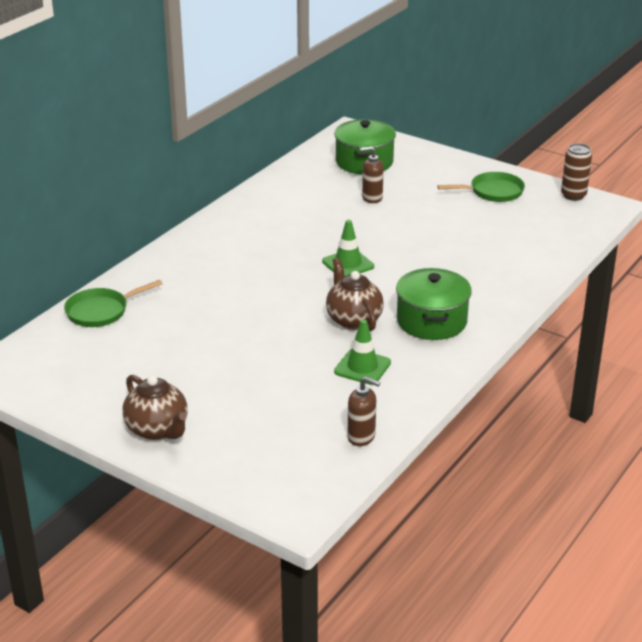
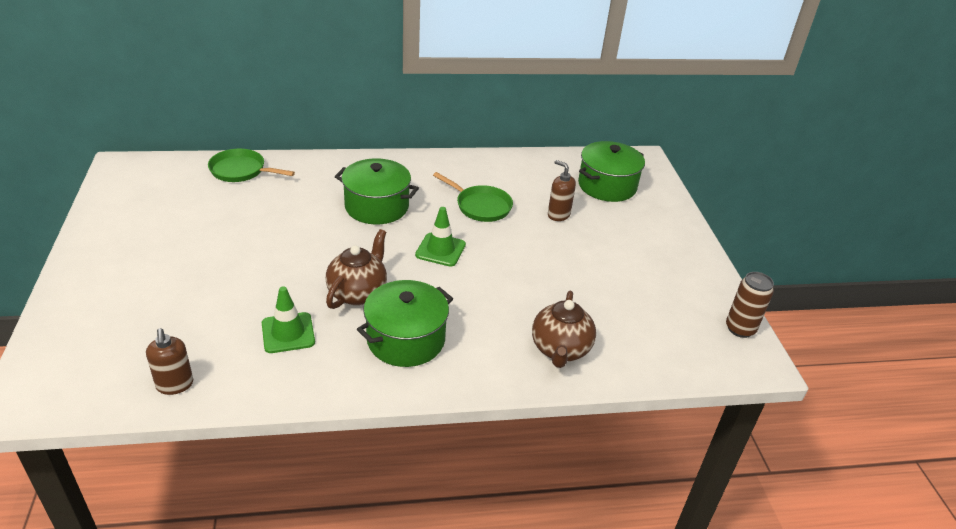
camera: 45 degrees right, 5 degrees up
brown teapot [122,375,188,440] -> brown teapot moved to [532,291,596,368]
green pan [437,172,525,202] -> green pan moved to [433,172,513,222]
none -> green pot [335,158,419,225]

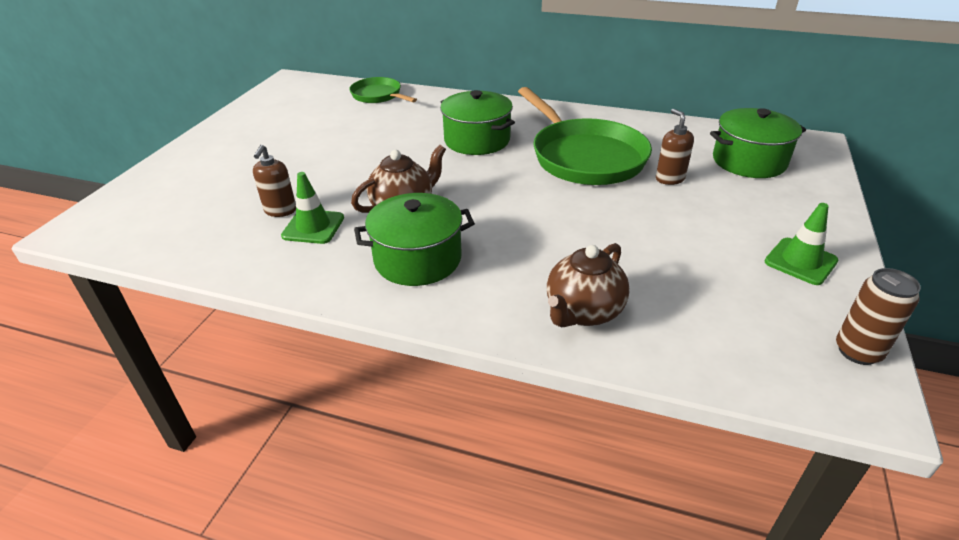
camera: 30 degrees right, 0 degrees up
brown soap dispenser [146,328,193,395] -> brown soap dispenser moved to [253,145,296,217]
green traffic cone [415,207,466,267] -> green traffic cone moved to [765,203,838,285]
green pan [433,172,513,222] -> green pan [518,87,652,185], size x1.85

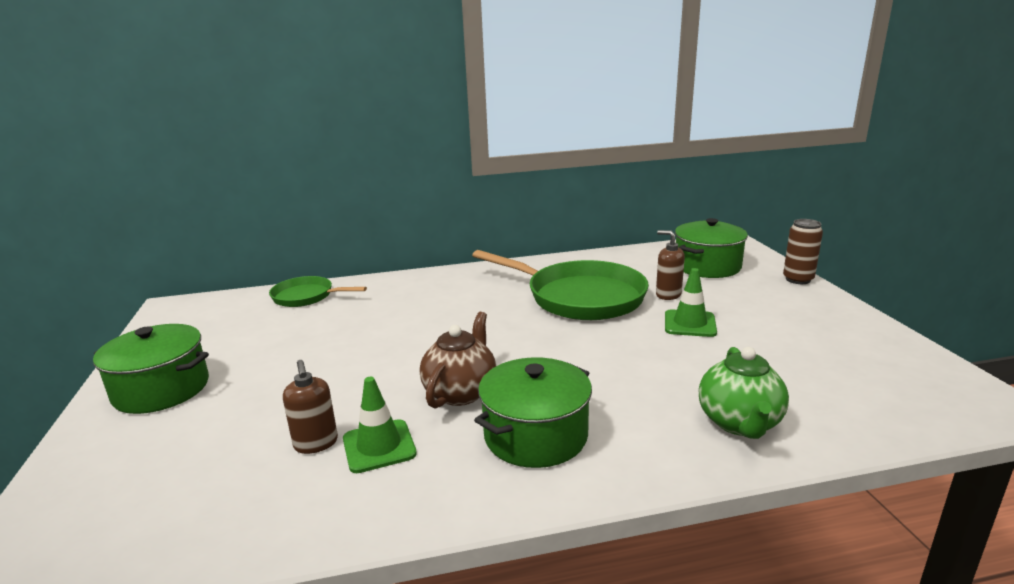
camera: 30 degrees left, 15 degrees down
green pot [440,90,515,155] -> green pot moved to [93,324,209,414]
brown teapot [547,243,630,328] -> green teapot [699,347,789,439]
green traffic cone [765,203,838,285] -> green traffic cone moved to [665,268,717,337]
brown can [836,268,921,365] -> brown can moved to [783,219,823,284]

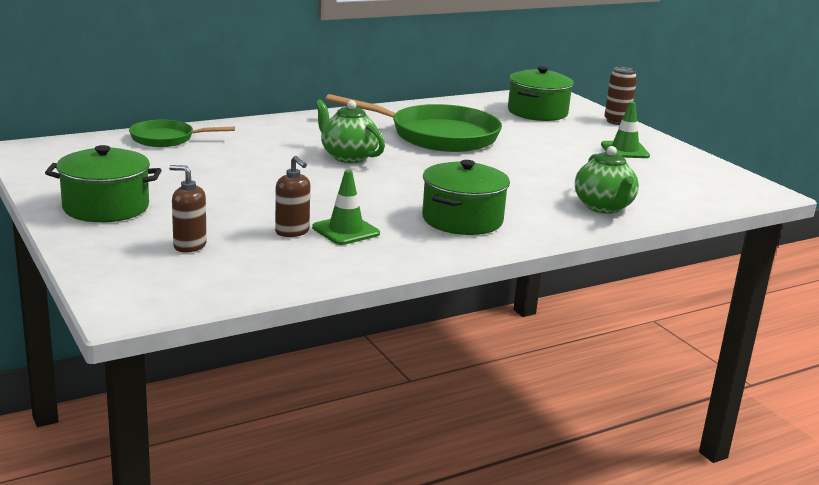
camera: 20 degrees left, 0 degrees up
brown teapot [420,312,496,409] -> none
brown soap dispenser [656,230,685,300] -> brown soap dispenser moved to [169,165,207,252]
green traffic cone [665,268,717,337] -> green traffic cone moved to [601,101,650,158]
none -> green teapot [315,99,385,163]

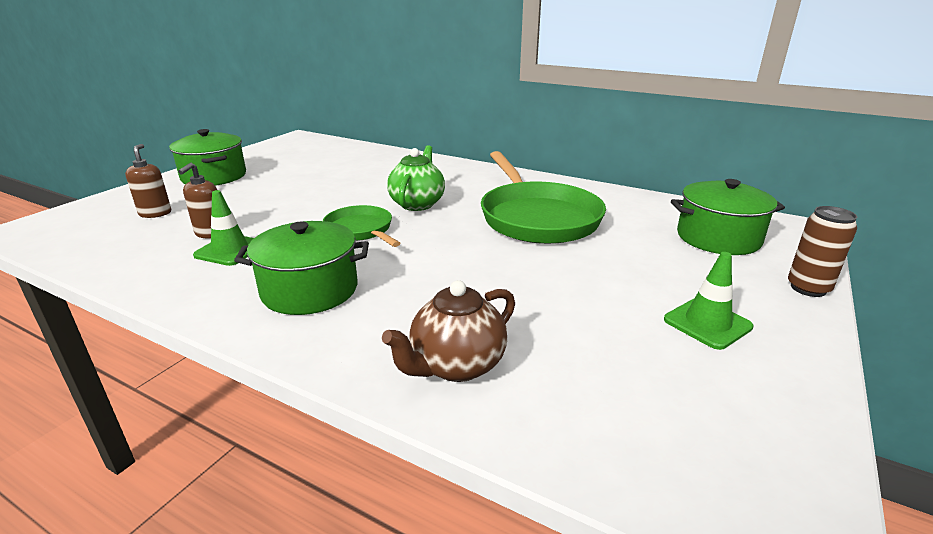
camera: 60 degrees right, 5 degrees up
green pan [129,120,235,147] -> green pan moved to [323,205,400,247]
green teapot [575,146,639,214] -> brown teapot [382,280,515,382]

